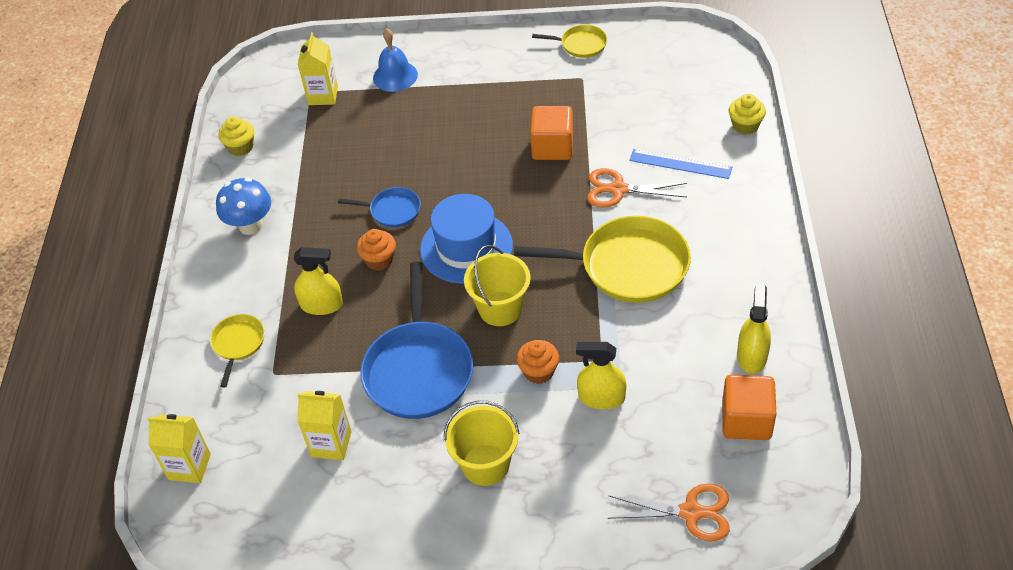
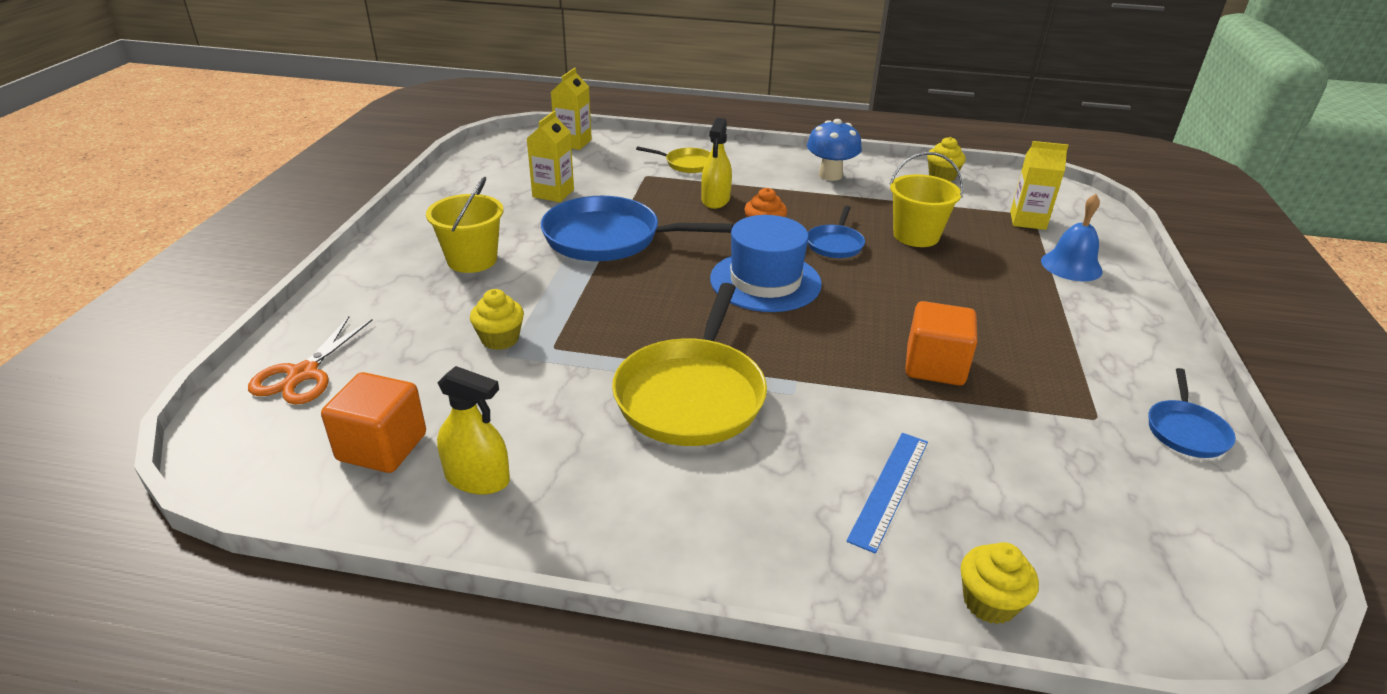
camera: 95 degrees right, 15 degrees down
yellow bucket [464,245,531,326] -> yellow bucket moved to [889,152,964,247]
orange cupcake [517,340,559,384] -> none
yellow pan [532,25,607,58] -> blue pan [1148,368,1236,458]
yellow spray bottle [576,342,626,409] -> yellow cupcake [470,289,524,350]
orange scissors [587,168,687,208] -> none

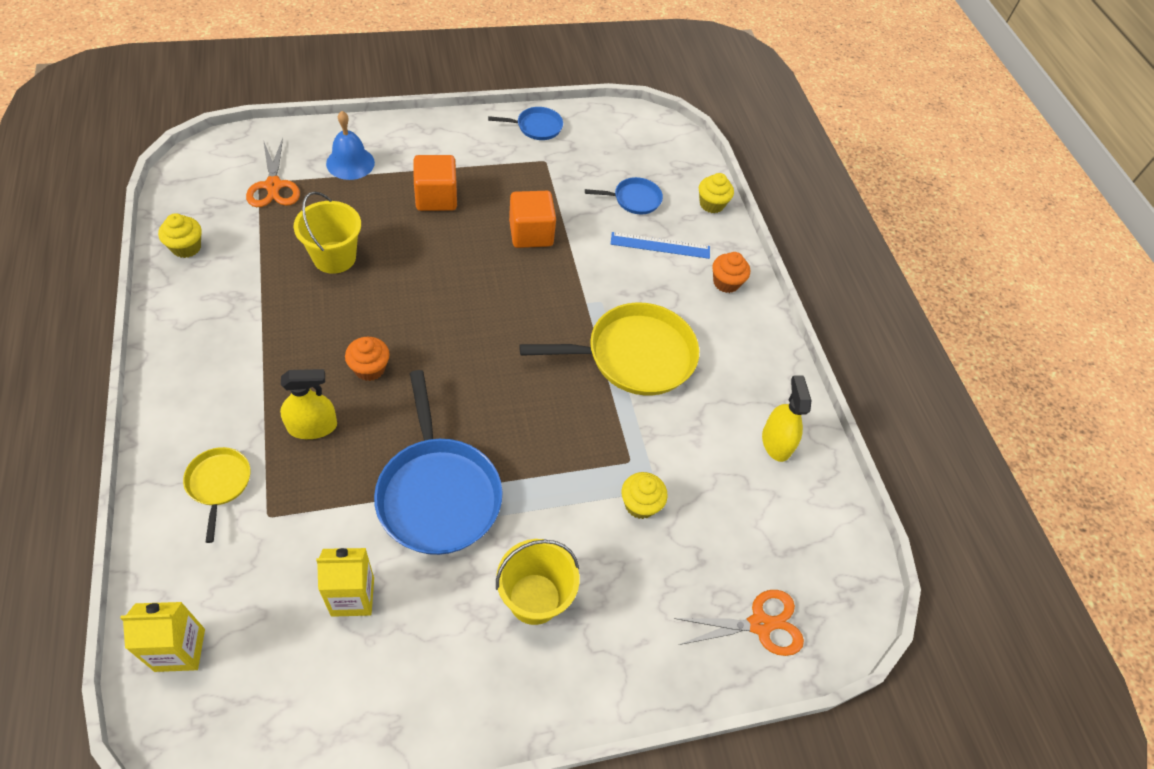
camera: 120 degrees left, 20 degrees up
orange cube [321,372,426,473] -> orange cube moved to [413,155,457,211]
blue hat [710,215,822,312] -> none
blue mushroom [807,119,862,181] -> none
blue pan [808,205,865,258] -> blue pan moved to [585,177,663,214]
yellow carton [1010,141,1069,230] -> orange scissors [246,138,300,207]
none -> orange cupcake [712,252,750,293]

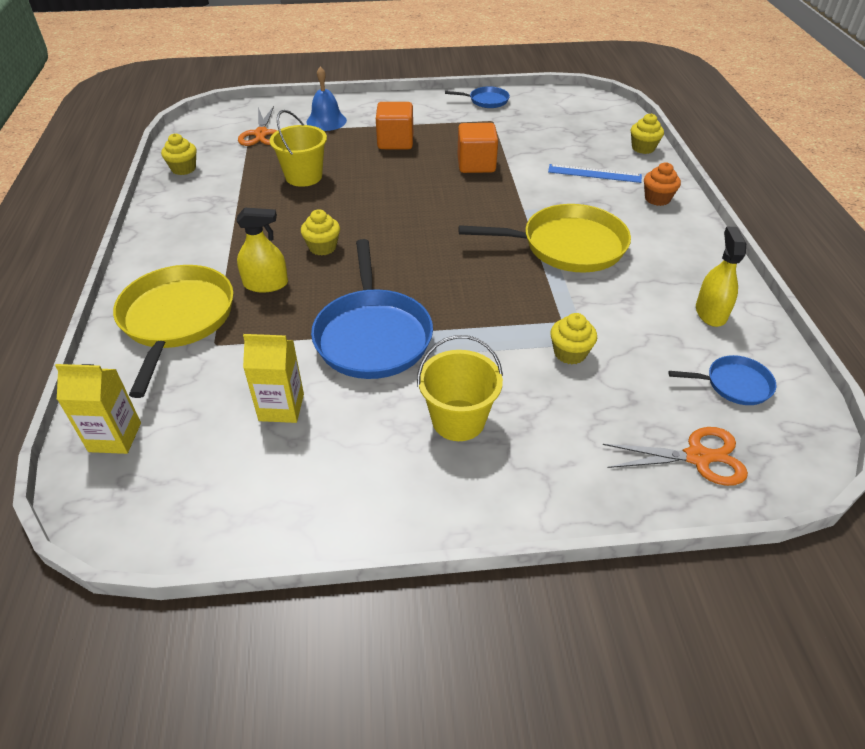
camera: 15 degrees right, 10 degrees down
yellow pan [183,447,251,543] -> yellow pan [113,265,234,398], size x1.99
orange cupcake [345,337,390,381] -> yellow cupcake [301,209,340,256]
blue pan [585,177,663,214] -> blue pan moved to [668,355,776,405]

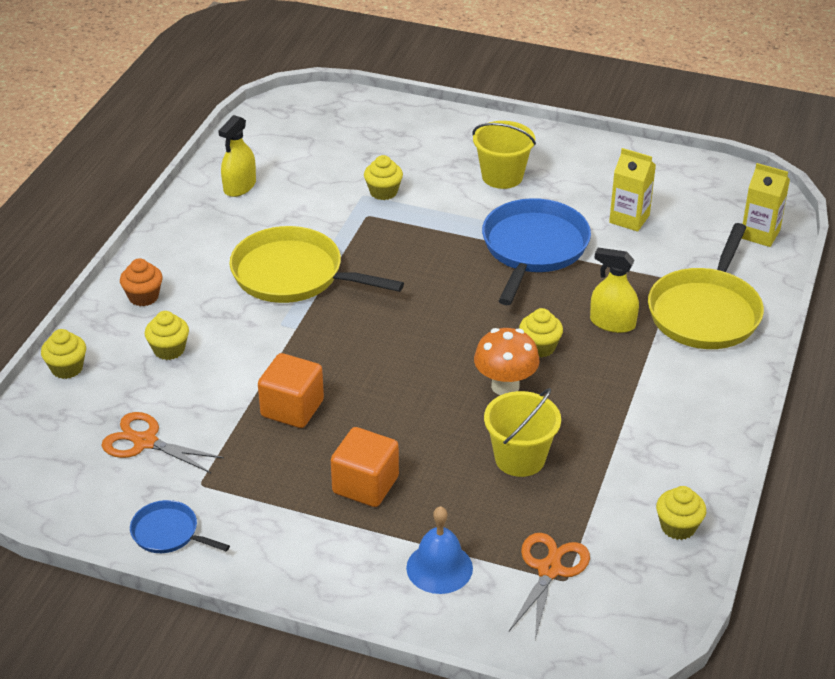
camera: 155 degrees left, 5 degrees down
blue ruler [548,164,642,183] -> yellow cupcake [145,311,189,360]
orange scissors [603,427,748,486] -> orange scissors moved to [102,412,224,473]
blue pan [668,355,776,405] -> none
none -> orange mushroom [474,328,540,395]

